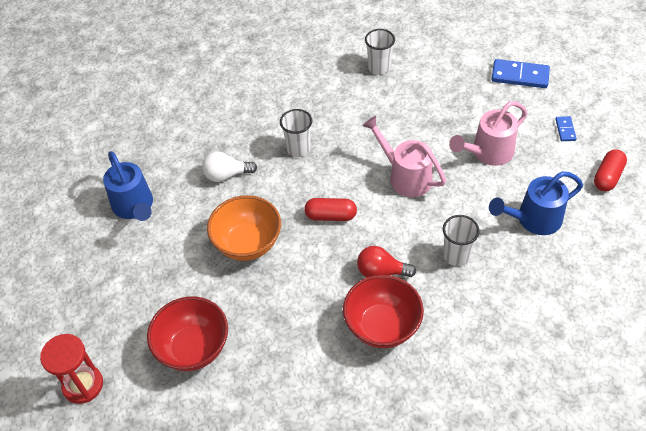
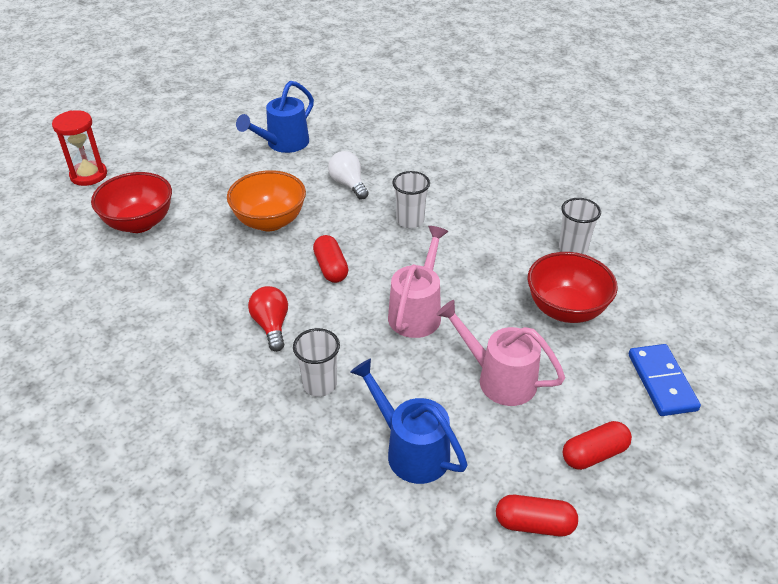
camera: 65 degrees right, 10 degrees down
red bowl [343,275,424,348] -> red bowl moved to [527,252,618,323]
blue domino [555,116,577,141] -> red capsule [562,421,632,470]

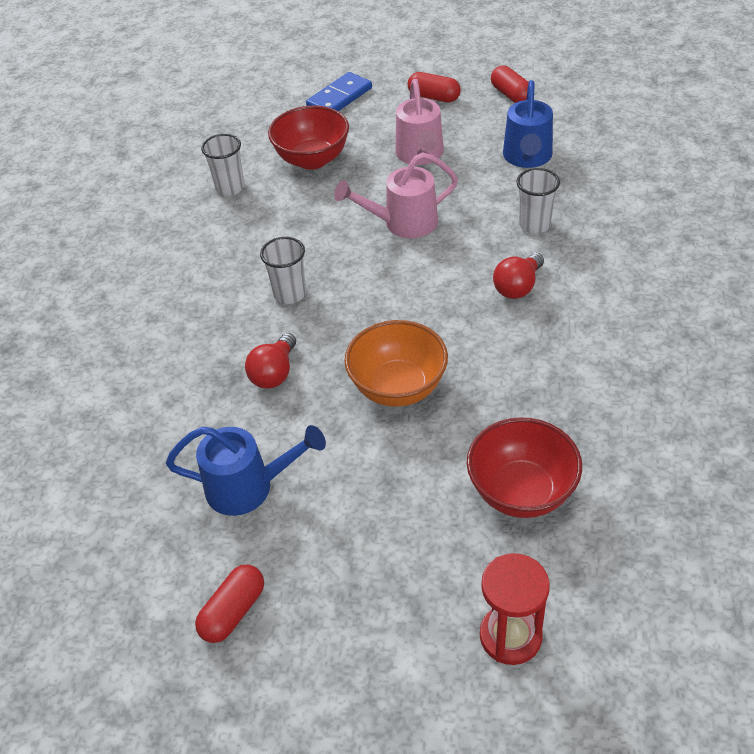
camera: 125 degrees left, 5 degrees up
red capsule [313,235,348,283] -> red capsule moved to [195,565,264,643]
white light bulb [328,151,369,200] -> red light bulb [245,333,296,389]

